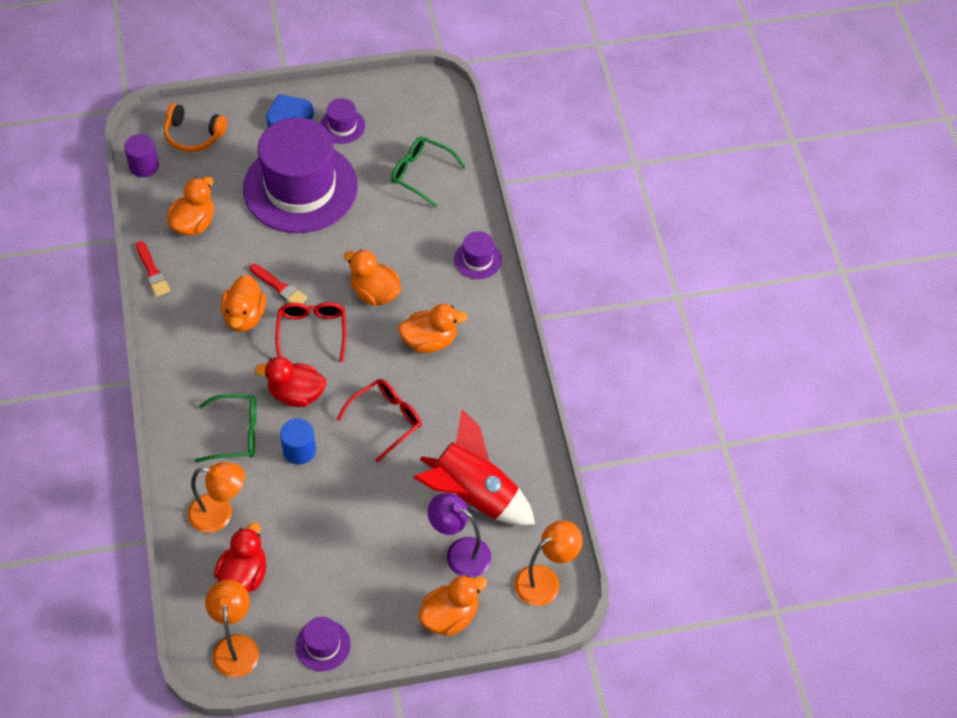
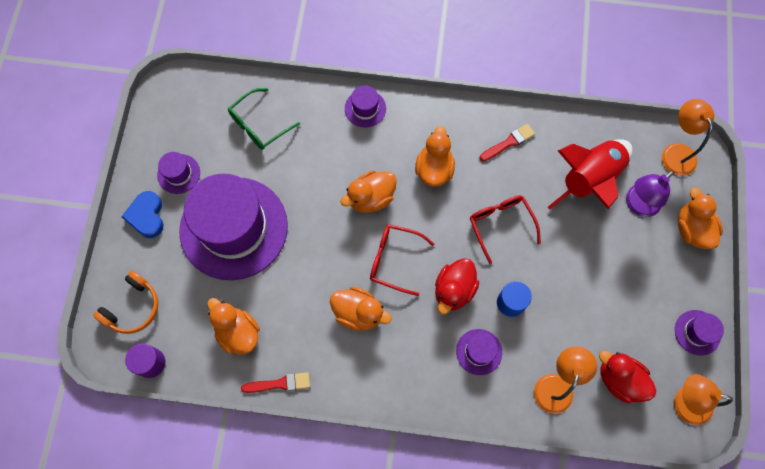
camera: 70 degrees left, 15 degrees up
green glasses [195,394,257,463] -> purple hat [456,329,502,375]
red brush [250,264,307,304] -> red brush moved to [480,124,535,162]

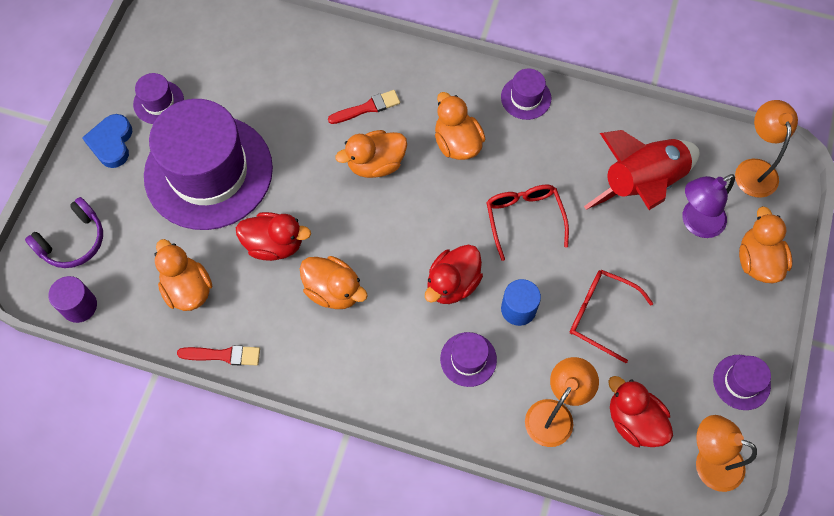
camera: 10 degrees right, 5 degrees down
orange headphones [93,271,158,334] -> purple headphones [25,197,103,268]
green glasses [228,88,300,150] -> none
purple hat [345,85,386,128] -> purple hat moved to [501,68,551,120]
red glasses [370,224,434,296] -> red glasses moved to [570,270,654,363]
orange duck [415,126,455,187] -> orange duck turned 45 degrees counterclockwise [435,92,485,160]
red brush [480,124,535,162] -> red brush moved to [328,90,400,124]
none -> red duck [236,212,311,261]

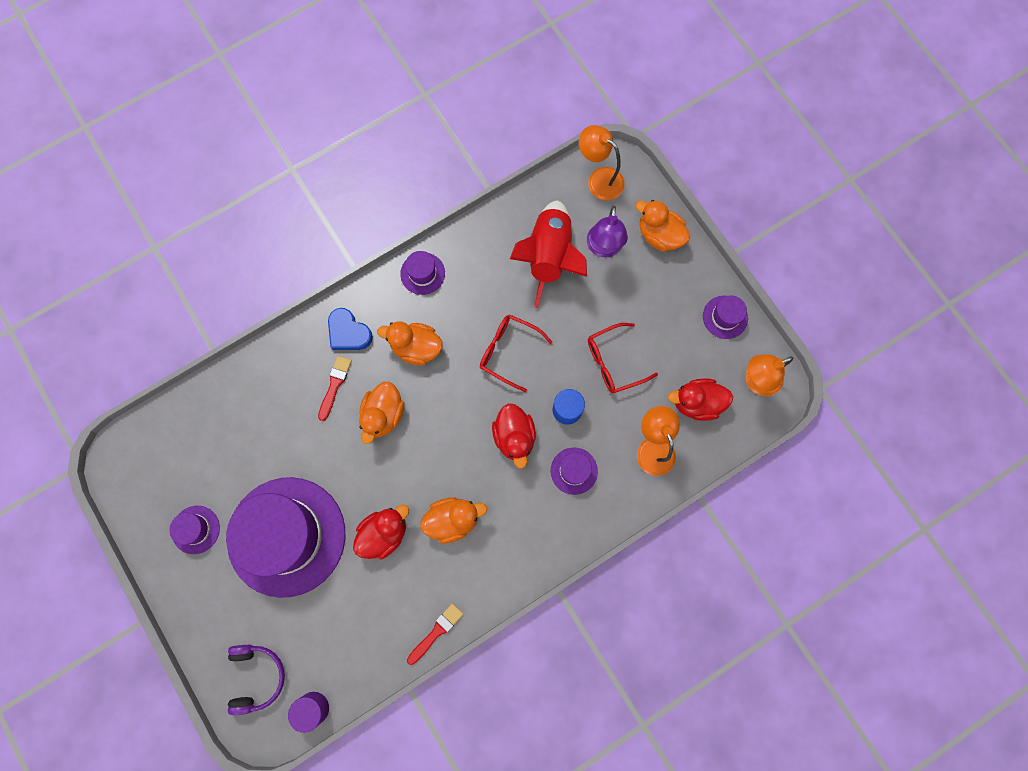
camera: 50 degrees left, 10 degrees up
blue heart [82,114,132,168] -> blue heart moved to [328,308,373,350]
orange duck [154,239,212,311] -> none

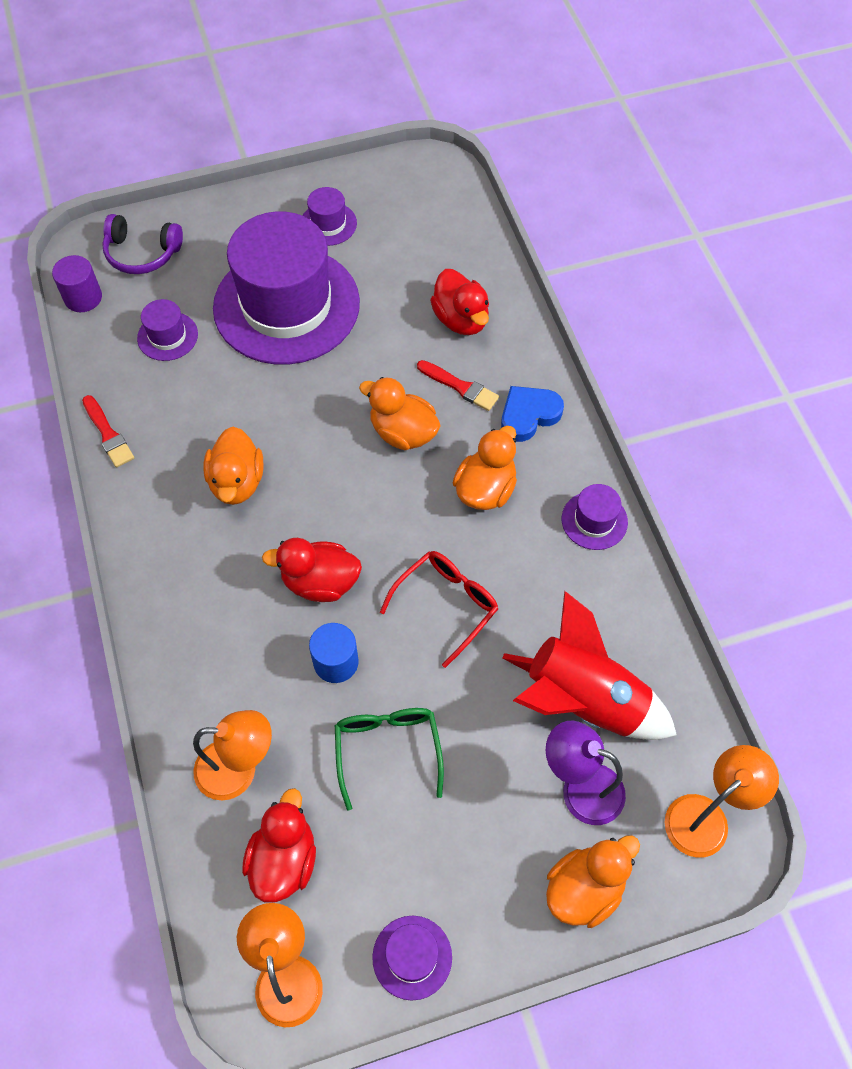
camera: 105 degrees right, 15 degrees down
red duck [353,505,409,560] -> red duck moved to [430,269,489,335]
purple hat [551,447,598,495] -> purple hat moved to [137,299,198,361]
red glasses [588,323,658,393] -> green glasses [335,708,444,811]

